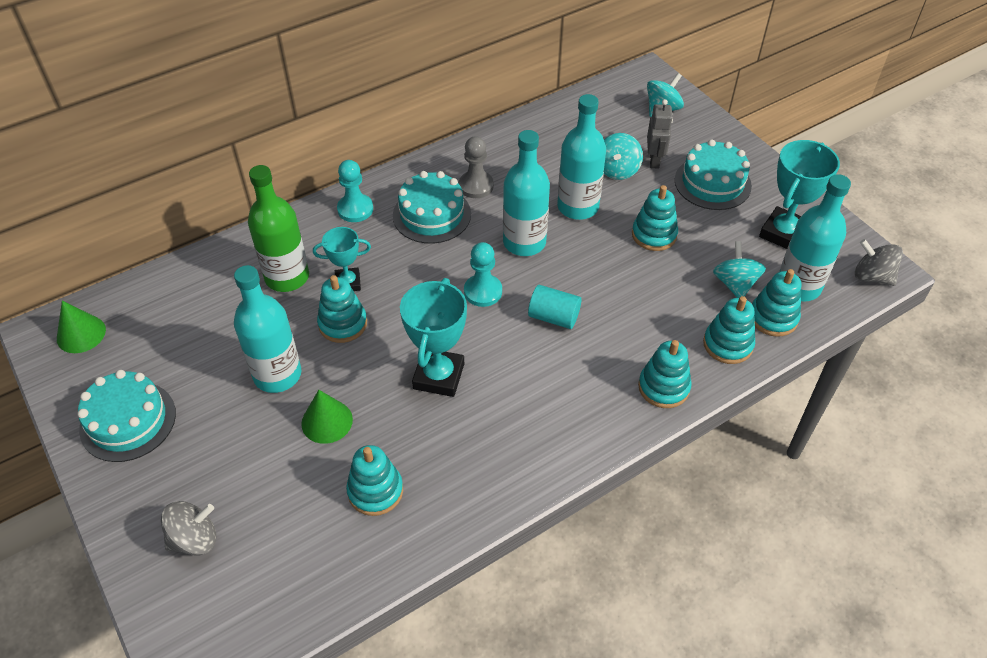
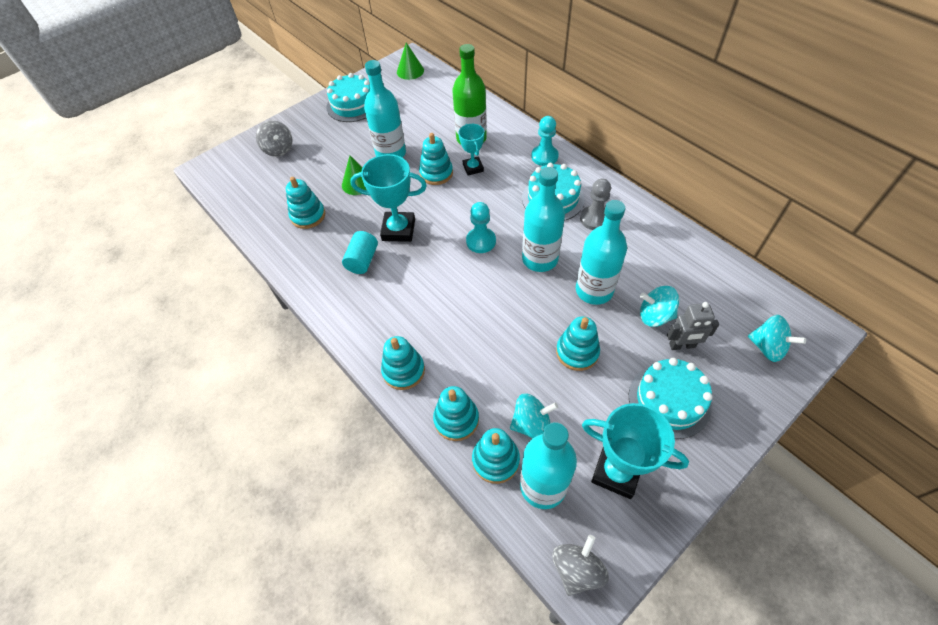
camera: 85 degrees right, 5 degrees up
turquoise cylinder [528,285,581,329] -> turquoise cylinder moved to [342,231,378,274]

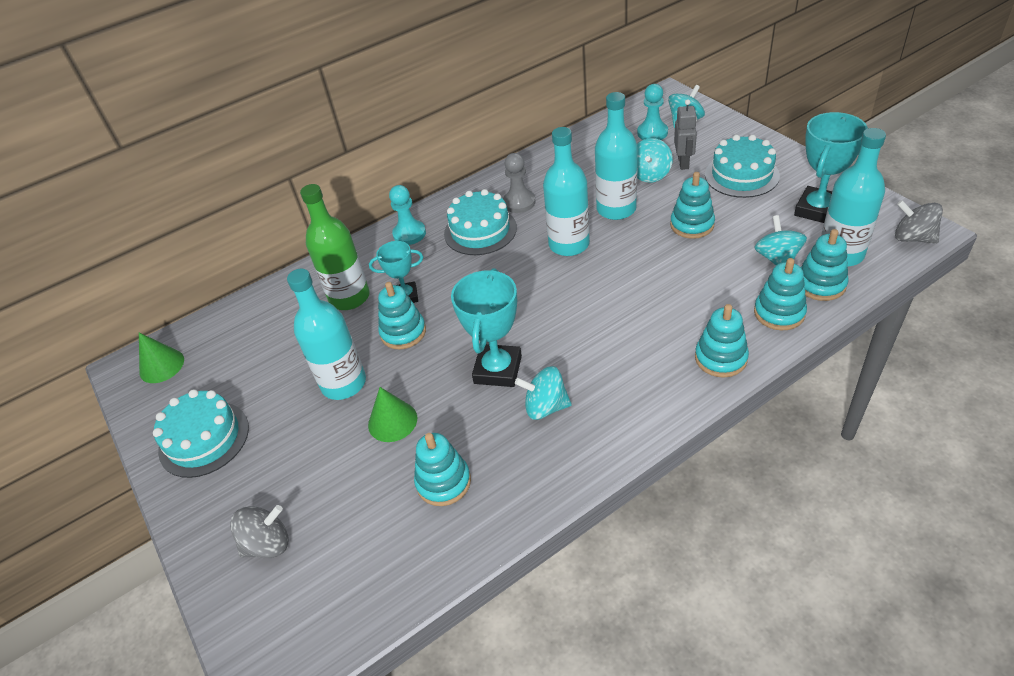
camera: 80 degrees left, 10 degrees down
turquoise cylinder [342,231,378,274] -> turquoise spinning top [515,366,572,420]
turquoise pawn [466,202,496,253] -> turquoise pawn moved to [637,84,668,140]

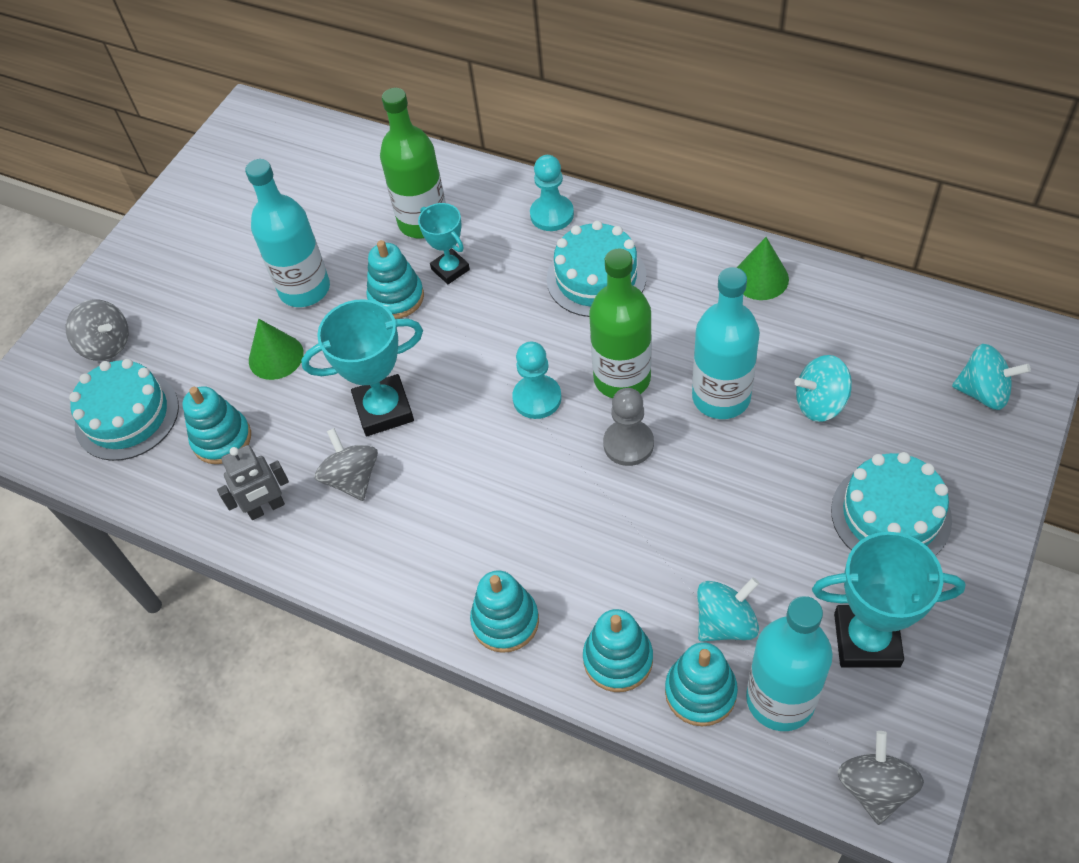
camera: 60 degrees right, 10 degrees up
green cone [139,333,184,383] -> green cone moved to [737,237,789,300]
turquoise cake [153,389,249,478] -> turquoise cake moved to [69,359,179,461]
grey pawn [503,153,536,213] -> grey pawn moved to [603,388,654,466]
turquoise spinning top [515,366,572,420] -> grey spinning top [315,428,378,501]
turquoise bottle [543,127,590,256] -> green bottle [589,249,652,398]
turquoise pawn [637,84,668,140] -> turquoise pawn moved to [512,342,562,419]
turquoise stacking toy [670,172,715,239] -> none
grey robot [674,99,697,170] -> grey robot moved to [217,445,289,520]

